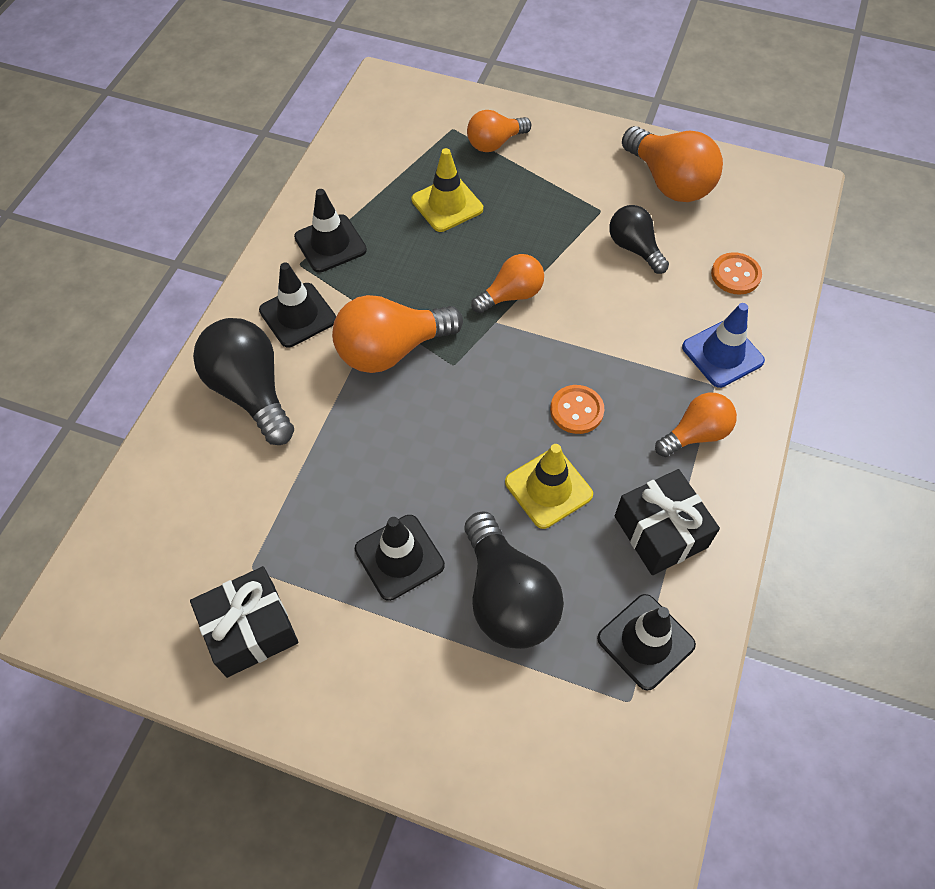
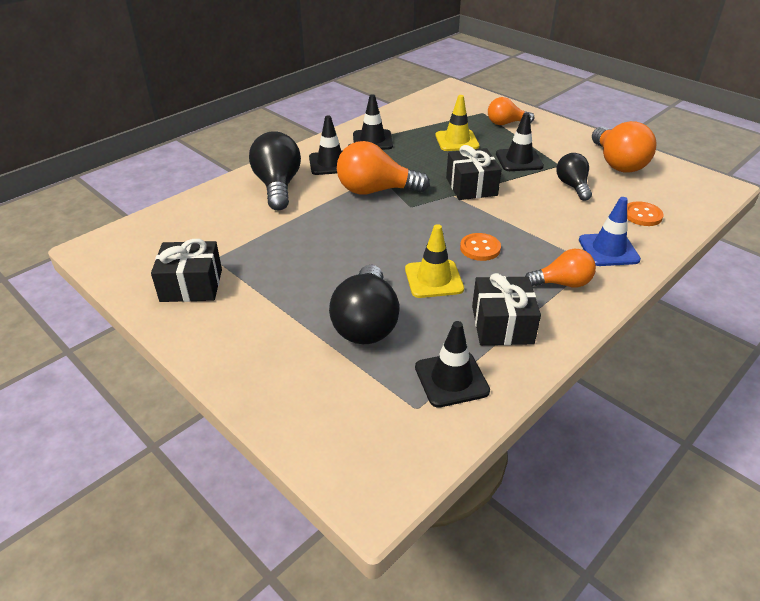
camera: 25 degrees right, 20 degrees down
black traffic cone [355,515,445,601] -> black traffic cone moved to [496,113,544,171]
orange light bulb [471,254,544,313] -> black gift [446,145,502,200]

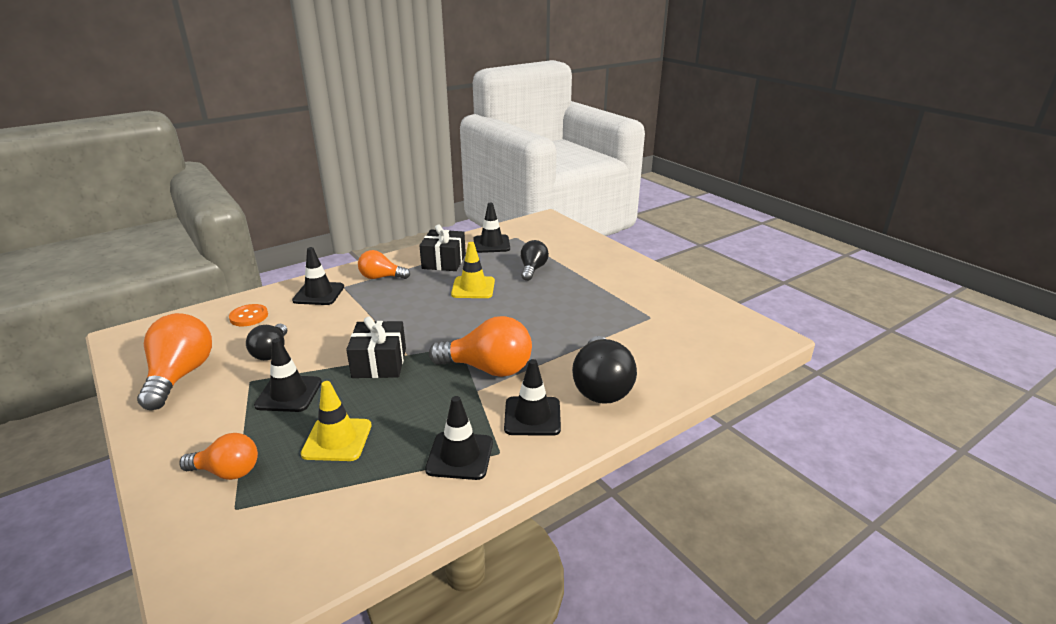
camera: 170 degrees left, 10 degrees down
black gift [151,239,222,302] -> none
black light bulb [329,265,400,344] -> black light bulb [521,240,549,281], size x0.62
orange button [460,233,501,261] -> none
blue traffic cone [579,197,641,266] -> black traffic cone [292,247,344,305]

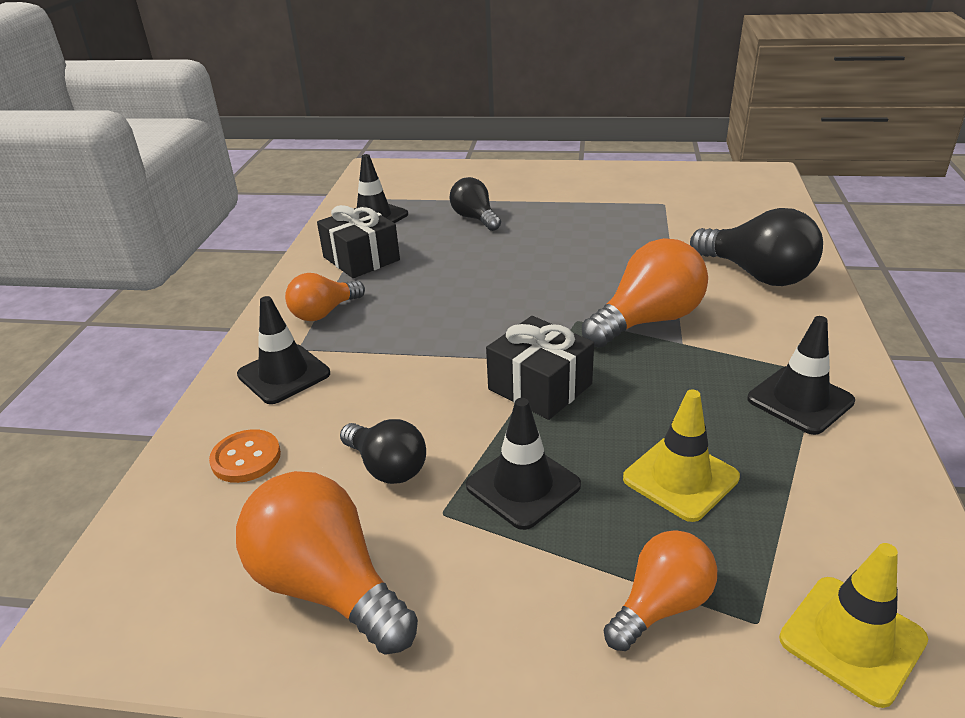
camera: 45 degrees left, 5 degrees up
yellow traffic cone [451,242,495,298] -> yellow traffic cone moved to [779,543,928,708]
black traffic cone [504,359,561,436] -> none

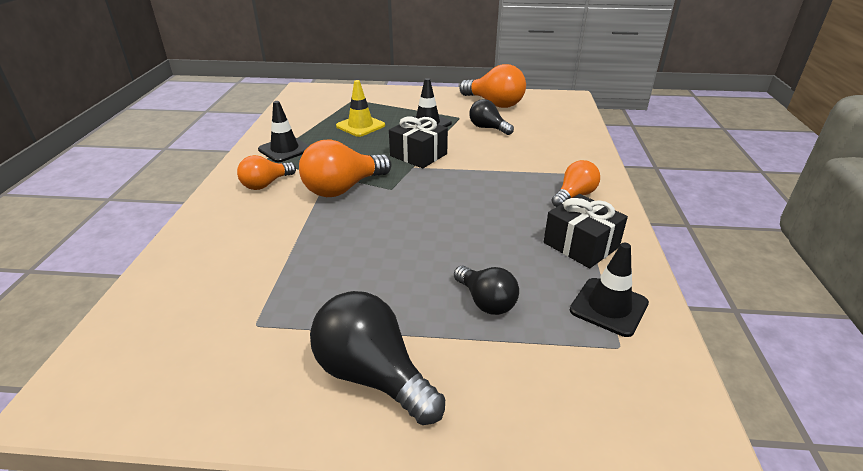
camera: 175 degrees right, 0 degrees up
orange button [209,429,281,483] -> none
black traffic cone [237,296,330,404] -> none
orange light bulb [604,530,717,651] -> orange light bulb moved to [237,155,296,190]
black light bulb [690,208,823,286] -> black light bulb moved to [310,291,445,425]
yellow traffic cone [779,543,928,708] -> none

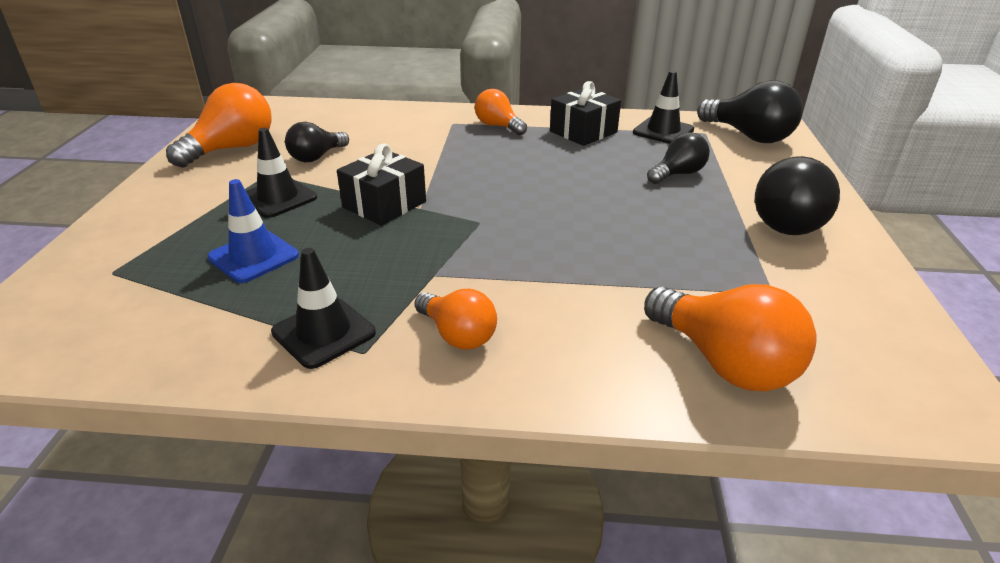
camera: 90 degrees left, 0 degrees up
orange light bulb [299,140,391,197] -> orange light bulb moved to [644,284,817,391]
yellow traffic cone [336,80,385,137] -> blue traffic cone [207,179,299,283]
none -> black light bulb [697,80,803,143]

